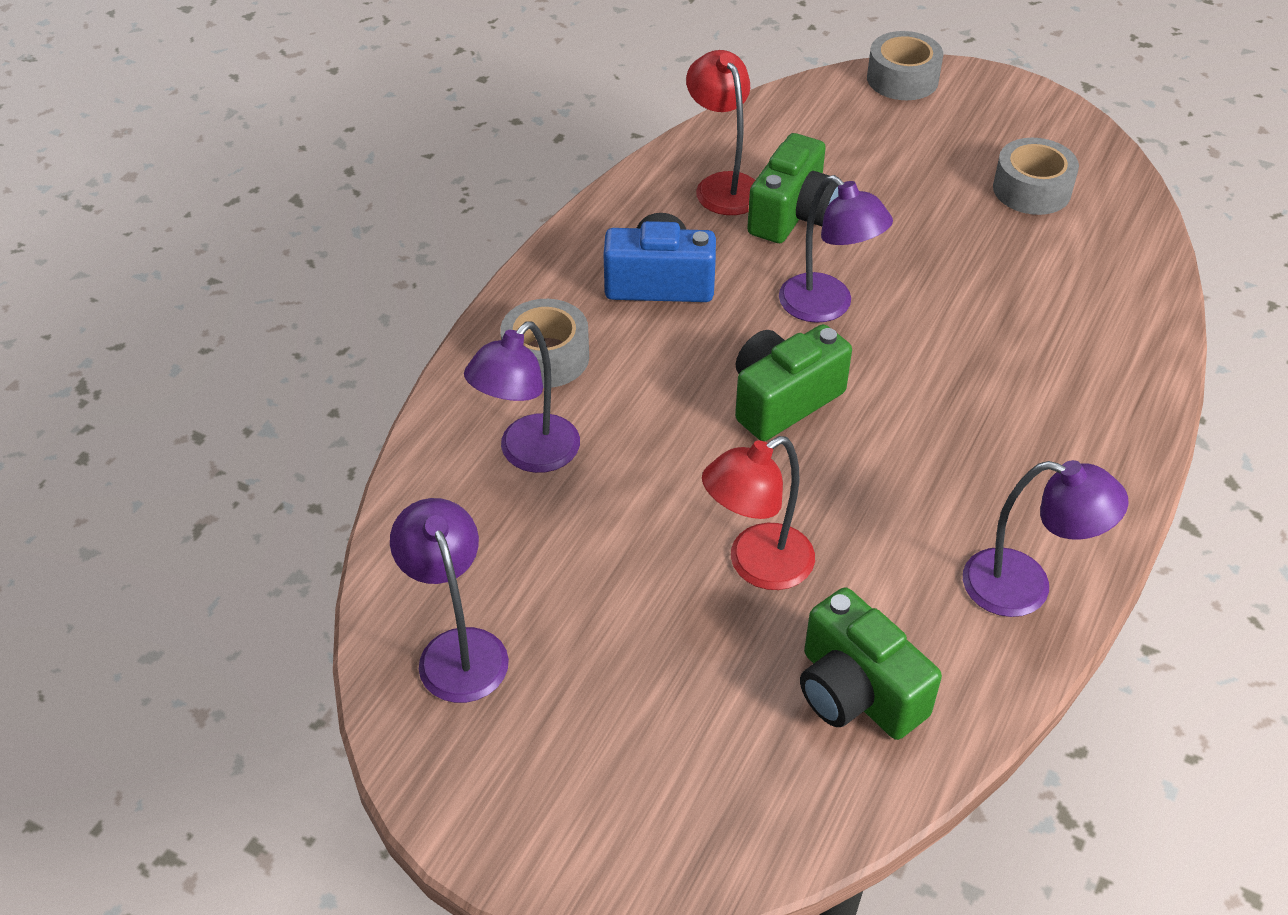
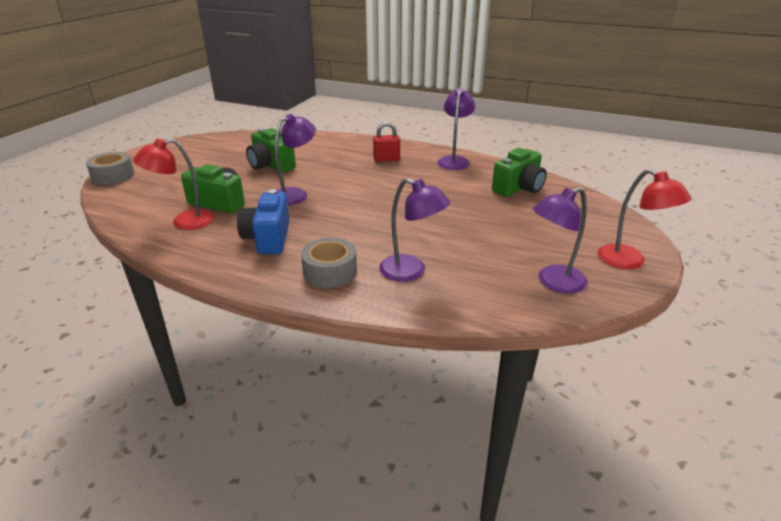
camera: 95 degrees left, 15 degrees down
red lamp [702,436,815,590] -> red lamp moved to [597,169,692,269]
green camera [735,324,852,441] -> green camera moved to [246,128,296,173]
grey tape [993,138,1079,215] -> none
none -> red padlock [373,122,400,162]

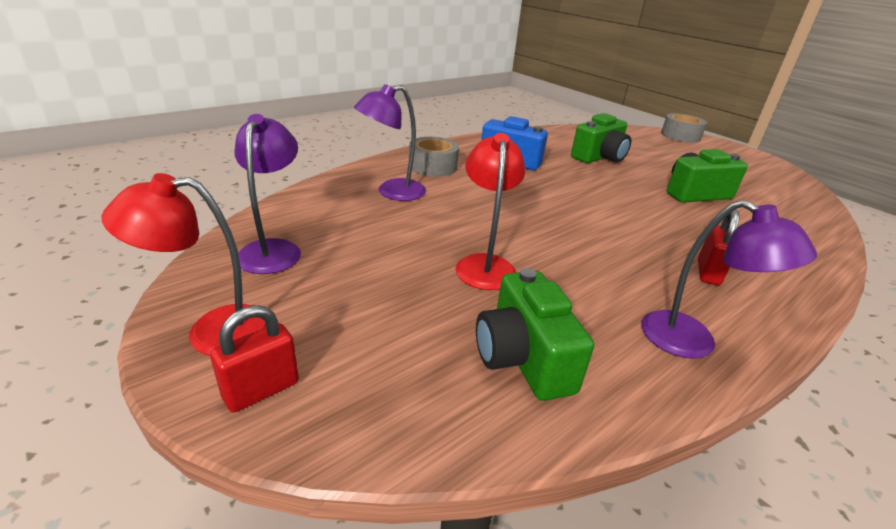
camera: 115 degrees right, 0 degrees up
red lamp [133,138,215,230] -> red lamp moved to [456,133,526,290]
purple lamp [275,114,316,205] -> none
none -> red padlock [210,305,299,413]

